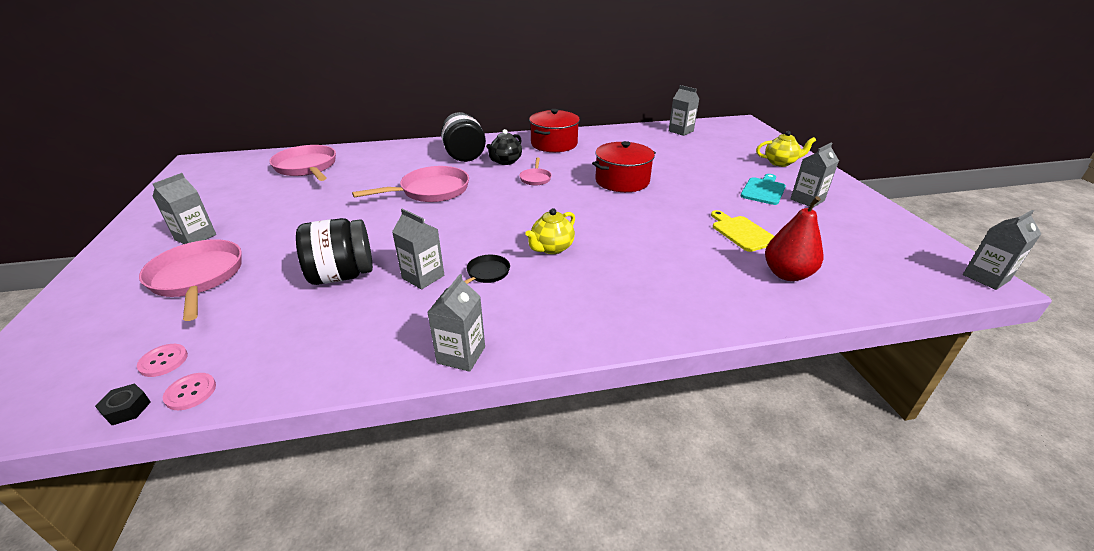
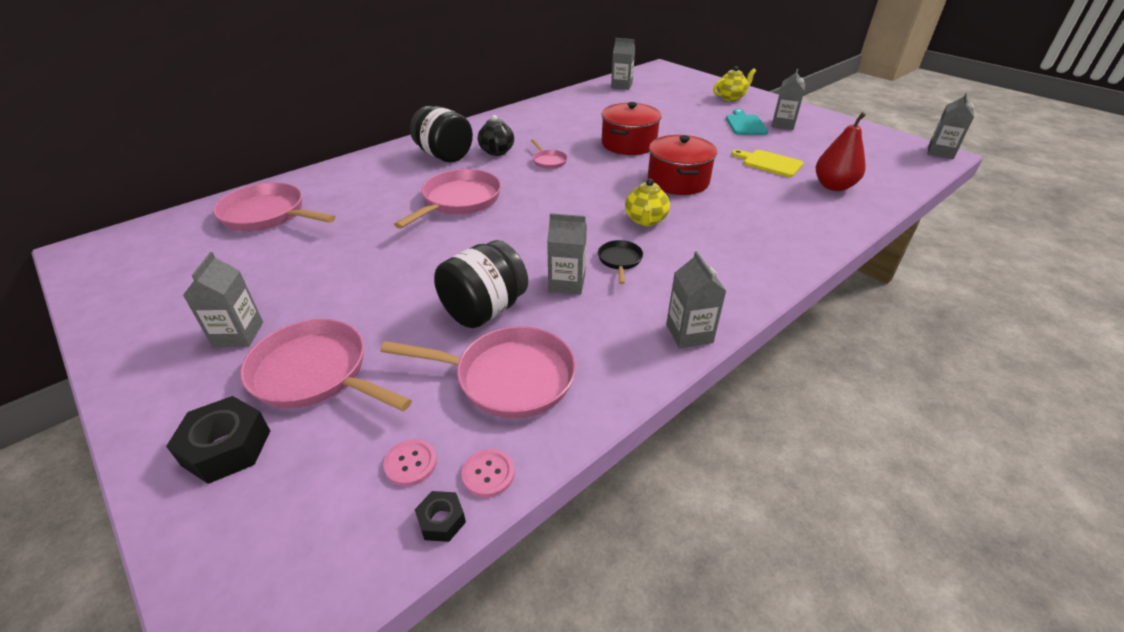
camera: 30 degrees left, 5 degrees up
red pot [529,109,580,152] -> red pot moved to [648,135,717,195]
none -> black nut [166,396,270,484]
none -> pink pan [380,326,576,419]

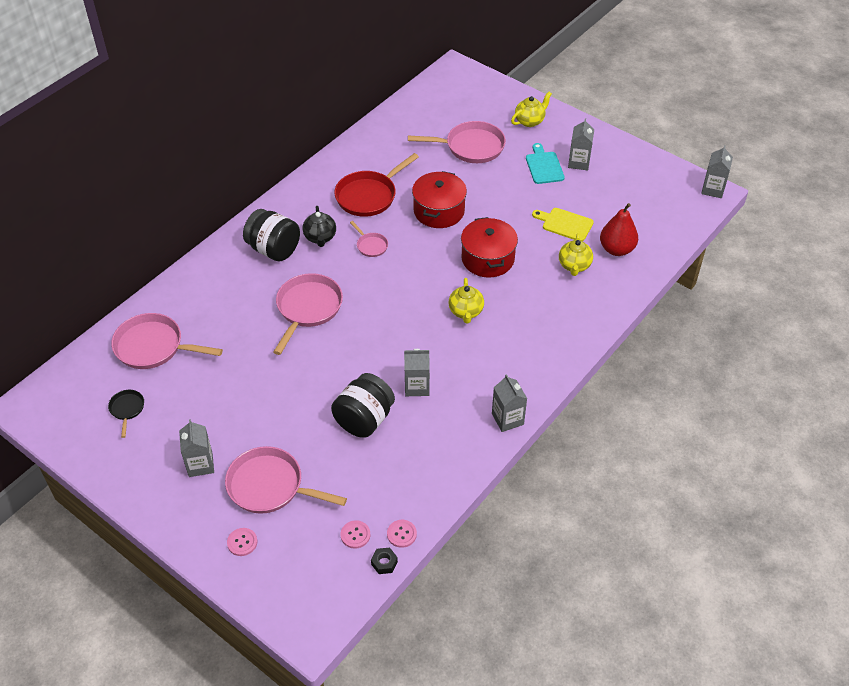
camera: 10 degrees left, 10 degrees up
black nut [166,396,270,484] -> pink button [227,528,257,556]
pink pan [380,326,576,419] -> pink pan moved to [408,121,506,163]
black pan [598,240,643,284] -> black pan moved to [108,390,144,438]
grey carton [611,38,635,90] -> none
none -> red pan [334,153,419,217]
none -> yellow teapot [559,233,593,276]

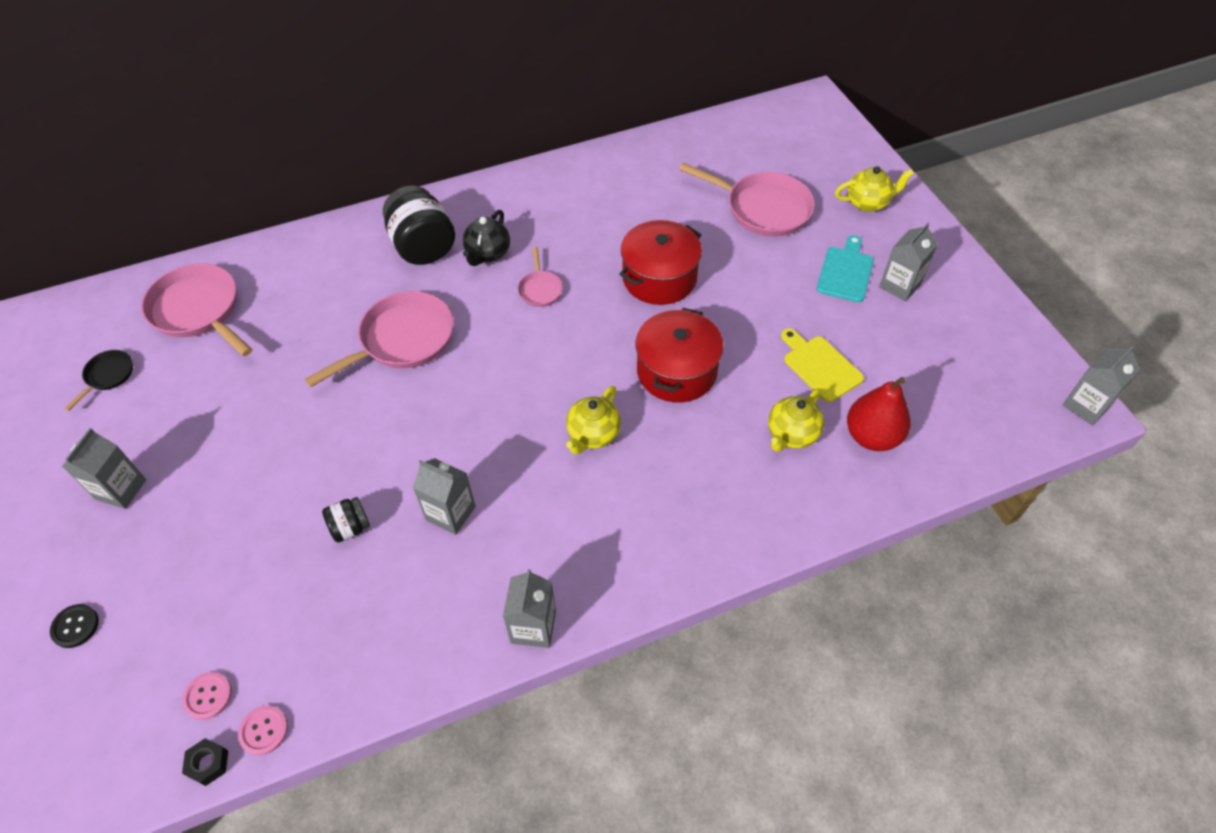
camera: 30 degrees right, 5 degrees up
pink pan [225,446,347,514] -> none
pink button [227,528,257,556] -> black button [50,604,99,648]
black jar [331,373,395,438] -> black jar [322,497,370,543], size x0.50
red pan [334,153,419,217] -> none

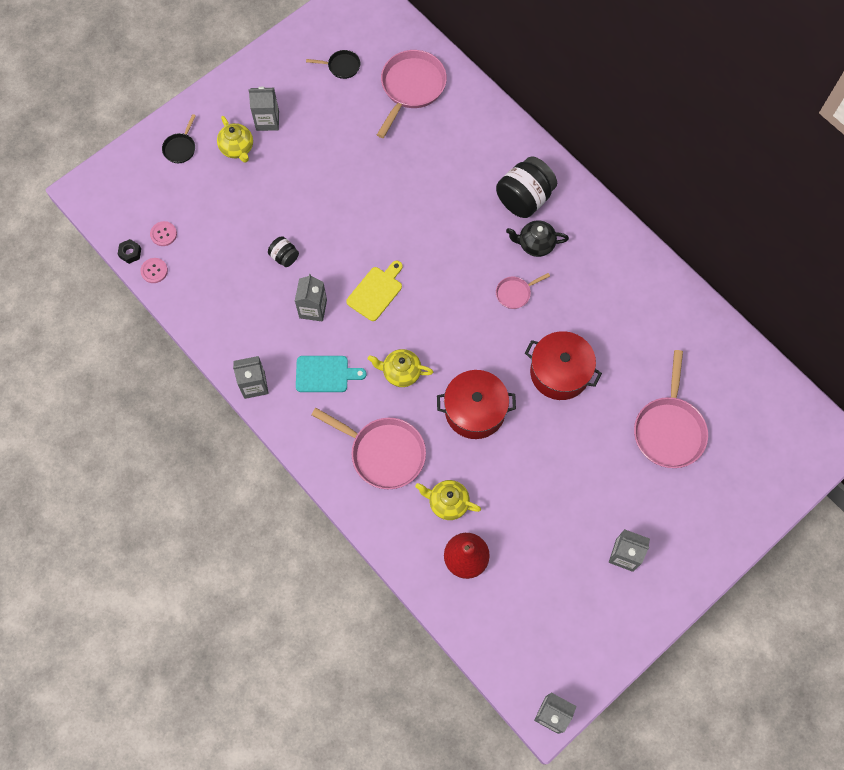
camera: 70 degrees right, 15 degrees up
black button [50,604,99,648] -> black pan [162,114,196,163]
pink pan [305,291,454,387] -> pink pan moved to [311,408,426,489]
yellow cutting board [781,328,864,402] -> yellow cutting board moved to [346,261,402,321]
turquoise cutting board [817,235,874,302] -> turquoise cutting board moved to [296,356,367,392]
yellow teapot [835,166,914,212] -> yellow teapot moved to [217,116,253,163]

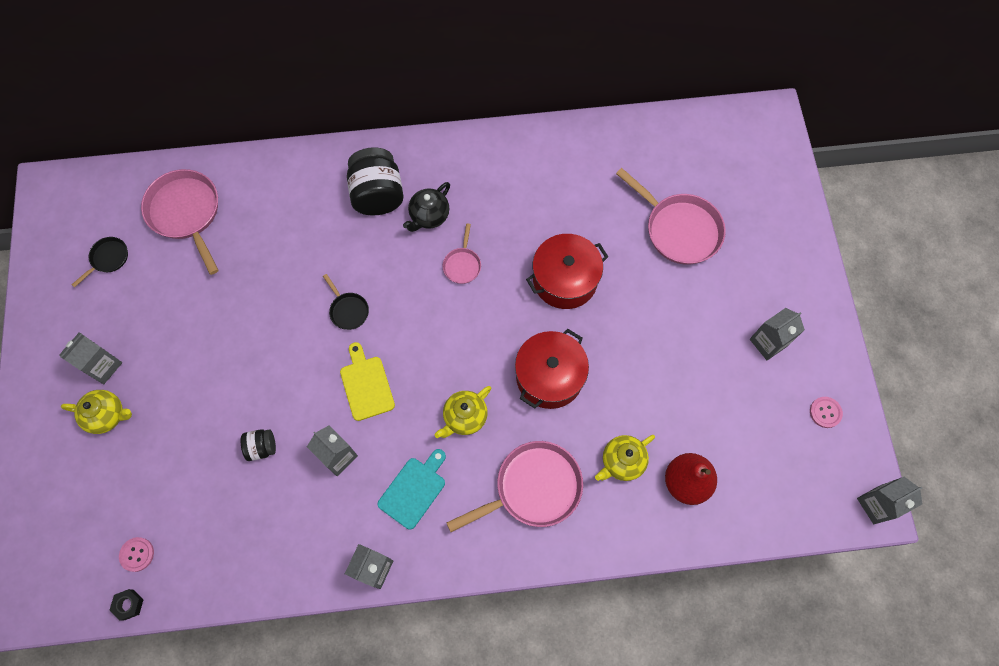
camera: 55 degrees left, 0 degrees up
pink button [140,258,168,283] -> pink button moved to [810,397,843,428]
black pan [162,114,196,163] -> black pan moved to [323,274,369,330]

